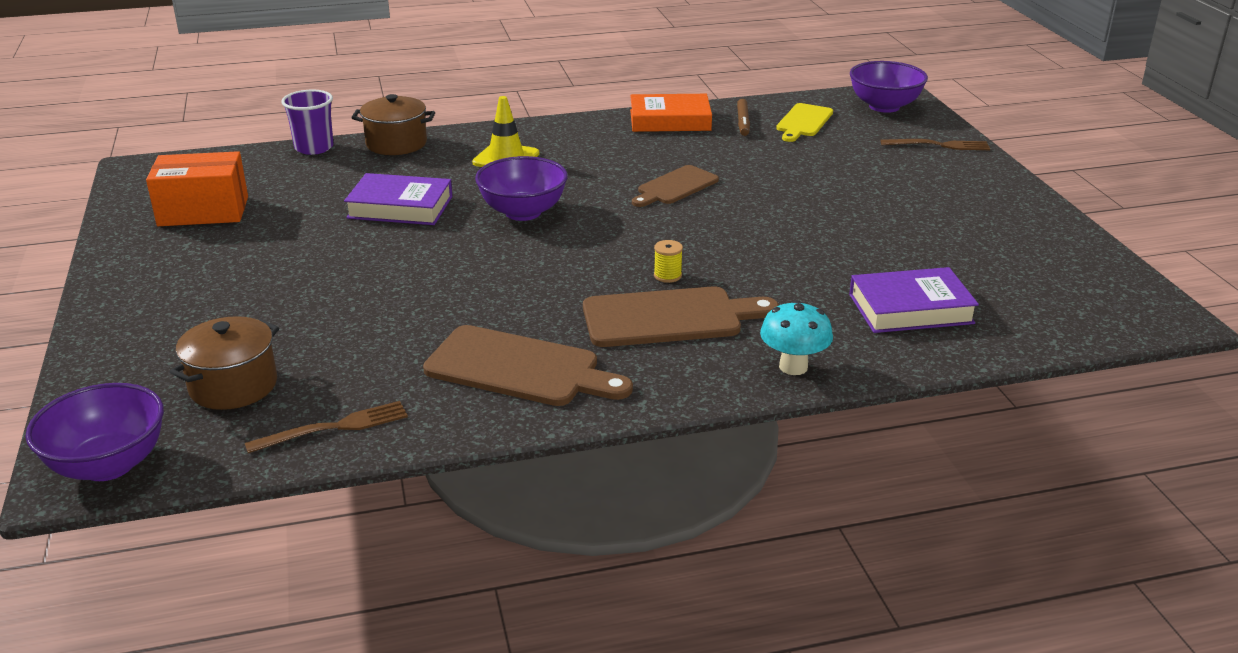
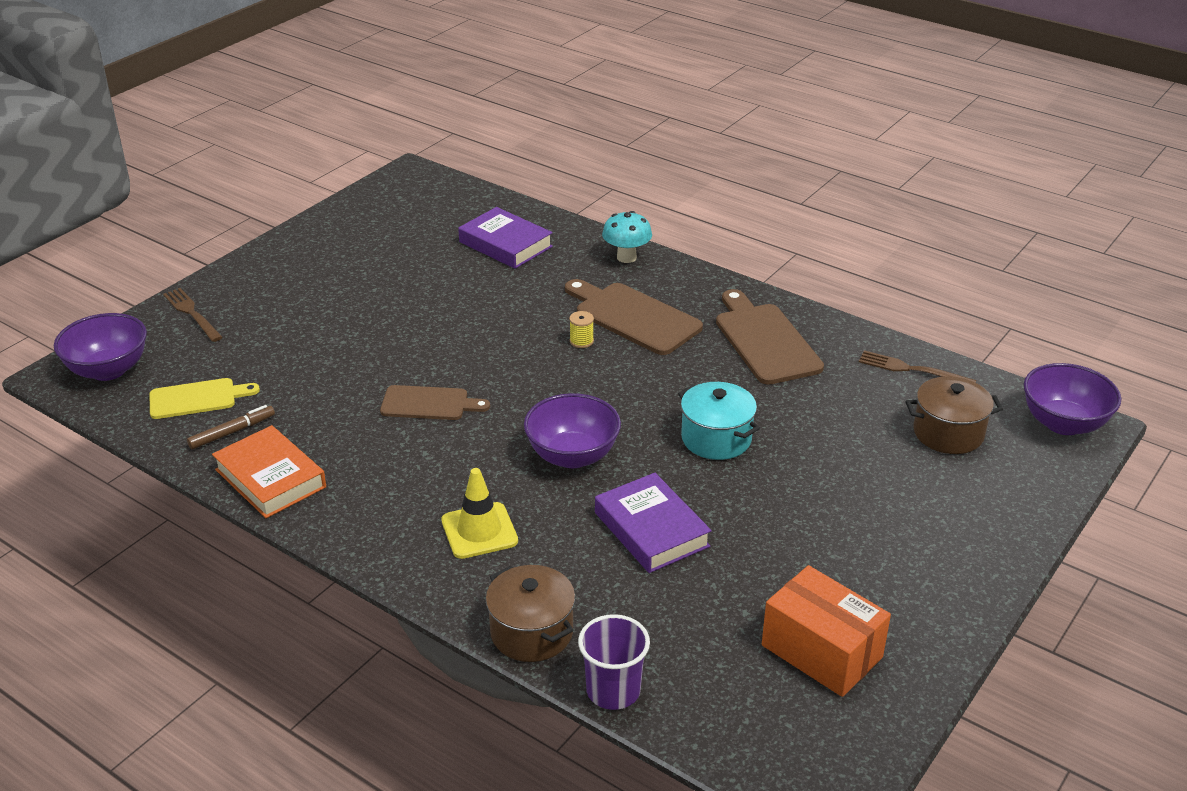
camera: 130 degrees left, 5 degrees up
none -> turquoise pot [678,382,760,460]

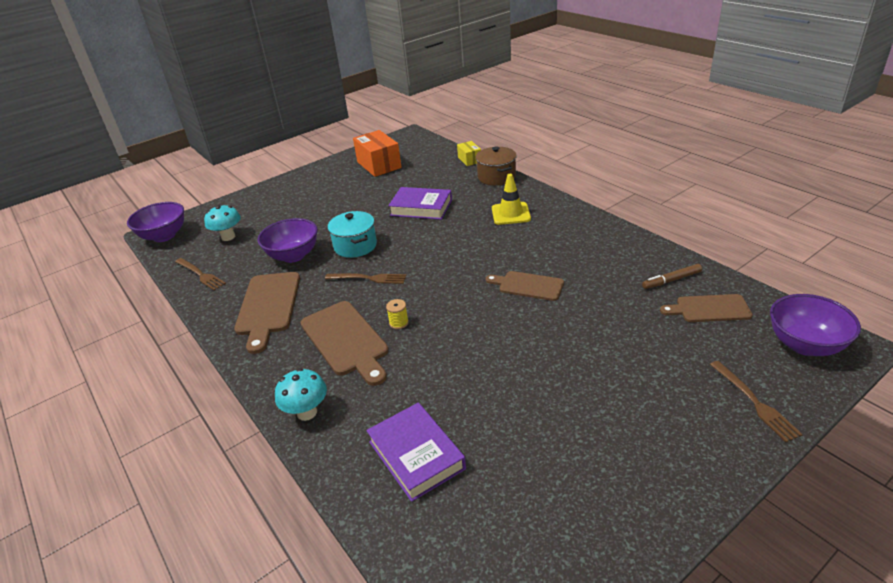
camera: 160 degrees left, 0 degrees up
yellow cutting board [149,378,260,419] -> brown cutting board [660,294,752,322]
orange book [212,425,326,518] -> none
purple bowl [524,393,621,468] -> purple bowl moved to [258,218,318,263]
purple cup [578,614,650,710] -> yellow box [457,141,481,166]
purple book [595,473,712,573] -> purple book turned 60 degrees counterclockwise [388,187,452,220]
brown pot [905,377,1003,454] -> turquoise mushroom [204,205,241,241]
none -> brown fork [325,273,406,284]

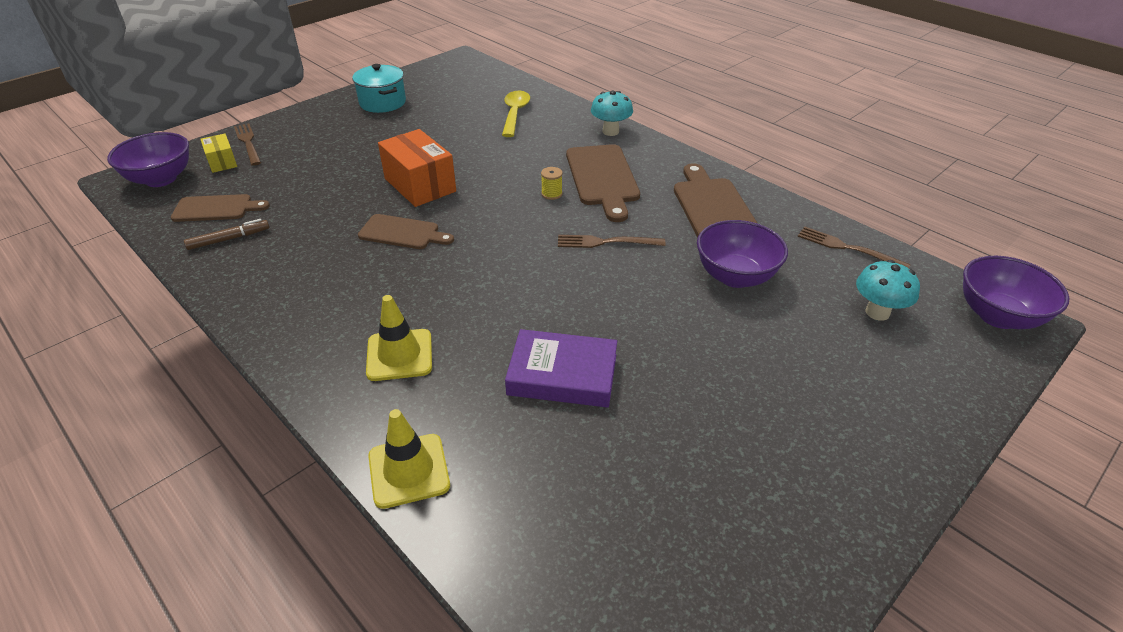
camera: 170 degrees right, 5 degrees up
brown cutting board [300,301,389,386] -> brown cutting board turned 150 degrees counterclockwise [566,144,640,222]
turquoise pot [328,211,377,258] -> turquoise pot moved to [352,64,406,113]
orange box [353,130,402,177] -> orange box moved to [378,129,456,207]
purple book [366,403,466,502] -> yellow spoon [502,91,530,137]
yellow box [457,141,481,166] -> yellow box moved to [200,134,237,173]
brown pot [475,147,517,186] -> yellow traffic cone [368,409,450,509]

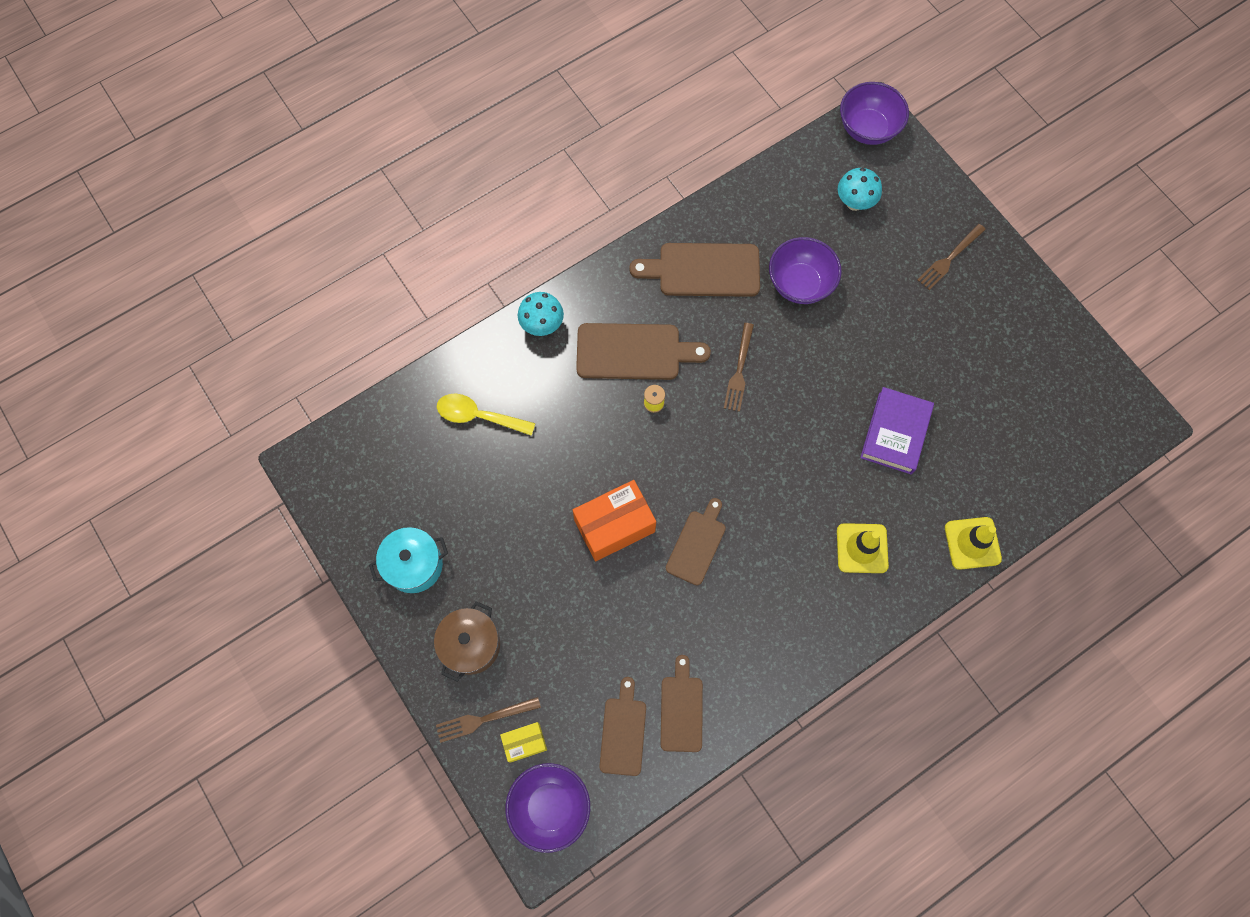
camera: 80 degrees left, 30 degrees up
brown marker [184,219,269,250] -> brown cutting board [661,655,703,752]
brown fork [798,227,911,268] -> brown fork moved to [917,224,986,290]
none -> brown pot [434,601,500,682]

